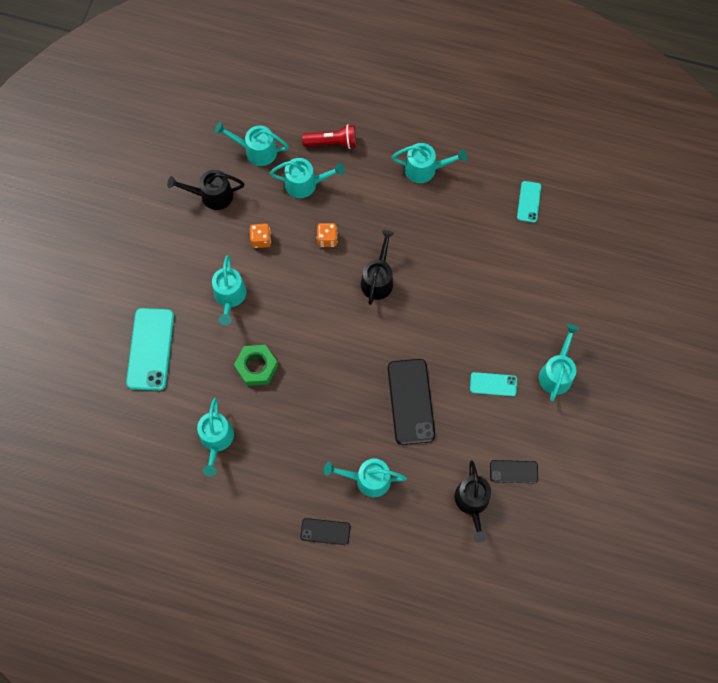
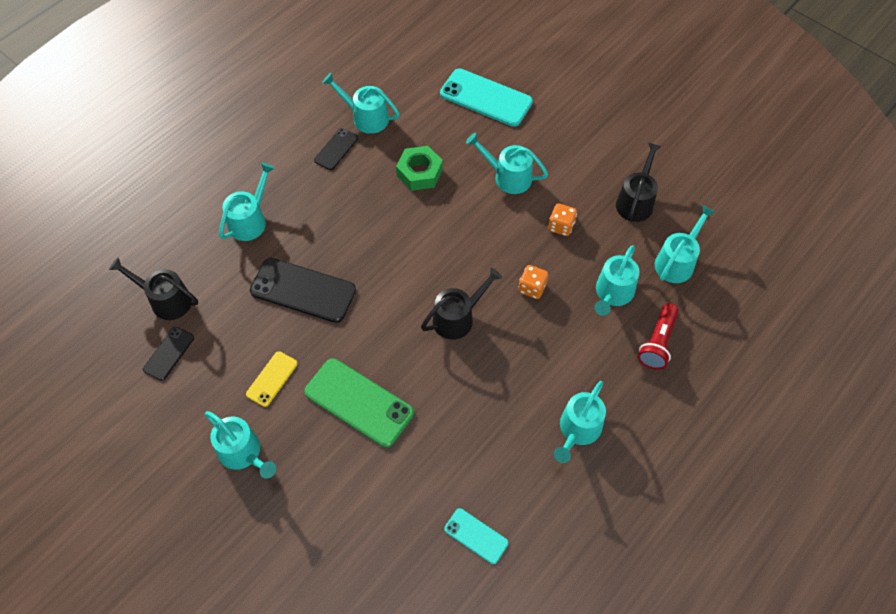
camera: 115 degrees right, 10 degrees down
black phone [300,518,350,545] -> black phone moved to [314,128,358,170]
black watering can [361,230,394,305] -> black watering can turned 75 degrees counterclockwise [421,268,502,340]
turquoise phone [470,372,517,396] -> yellow phone [246,351,298,407]
none -> green phone [304,358,414,447]

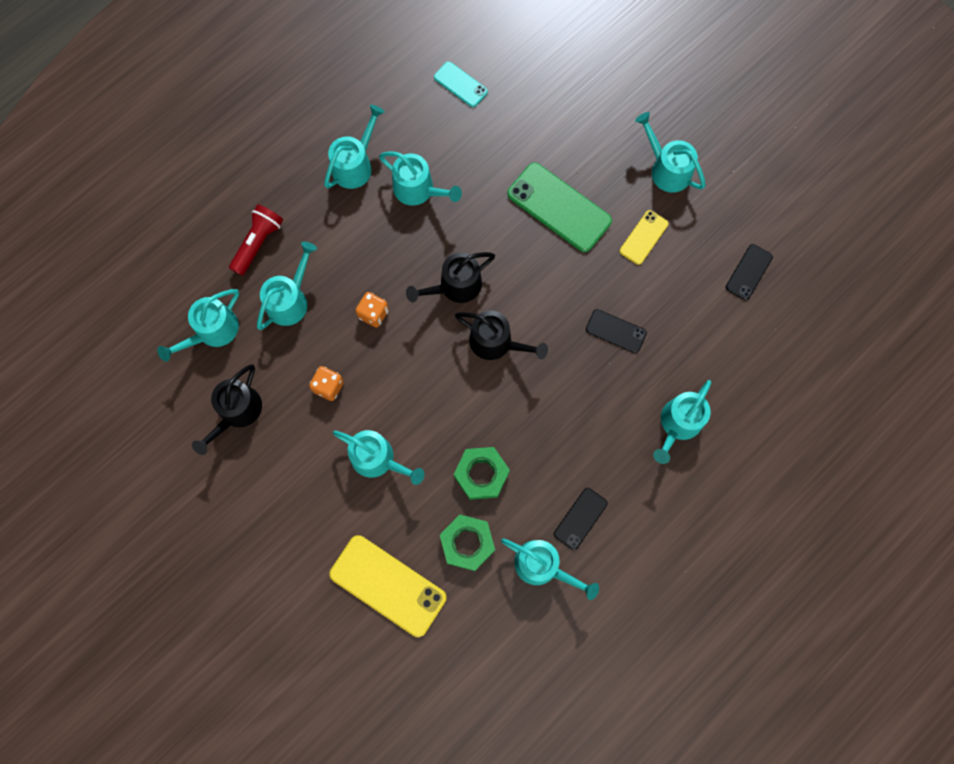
camera: 175 degrees left, 15 degrees up
black watering can [109,258,198,320] -> black watering can moved to [455,310,548,360]
black phone [250,258,356,323] -> black phone [586,309,647,353], size x0.54
turquoise phone [440,68,533,127] -> yellow phone [329,535,447,637]
none -> turquoise watering can [379,152,462,206]
none -> green nut [440,515,495,571]

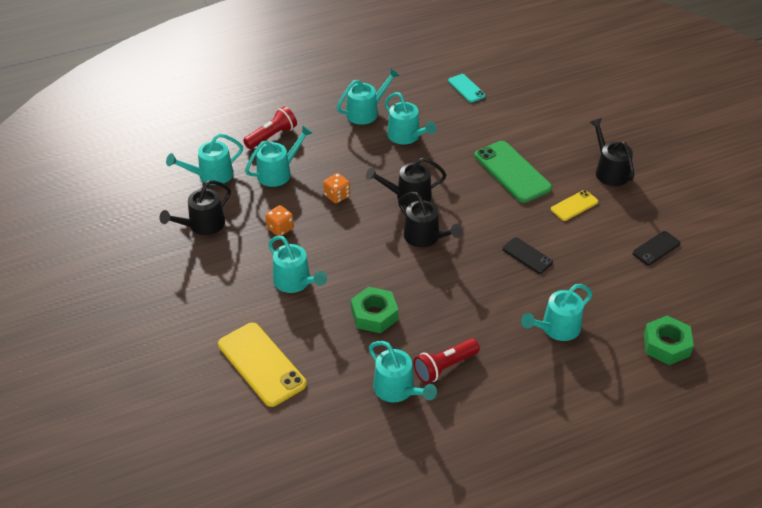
camera: 20 degrees right, 30 degrees down
green nut [440,515,495,571] -> green nut moved to [644,315,694,365]
black phone [554,488,608,550] -> red flashlight [413,339,480,384]
turquoise watering can [635,112,706,193] -> black watering can [590,118,634,186]

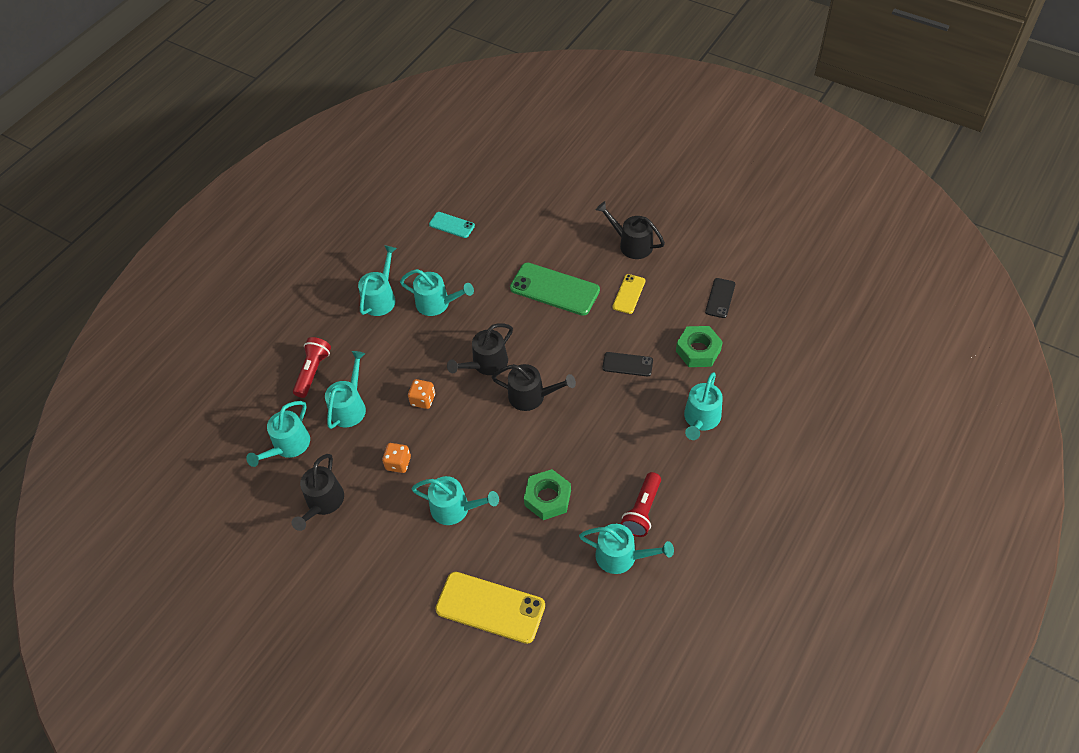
camera: 30 degrees left, 10 degrees up
green nut [644,315,694,365] -> green nut moved to [676,326,723,367]

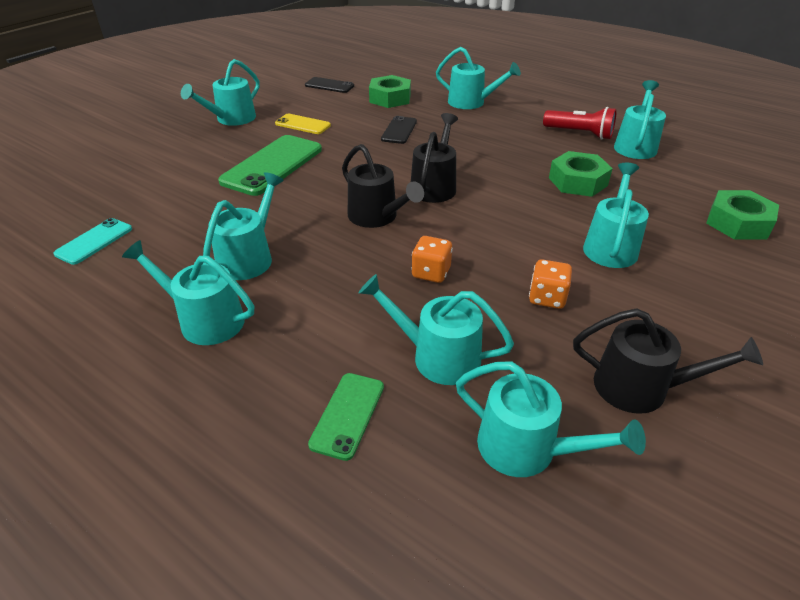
camera: 90 degrees left, 15 degrees down
red flashlight [293,337,331,398] -> green phone [308,373,384,461]
yellow phone [435,572,545,644] -> green nut [706,190,779,240]
black watering can [596,201,665,259] -> turquoise watering can [181,59,260,126]

